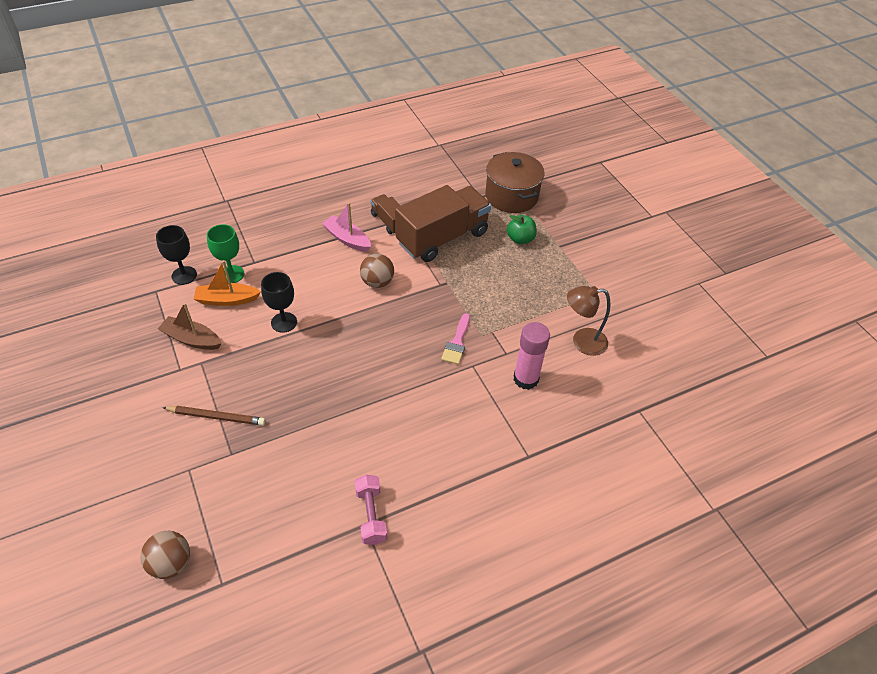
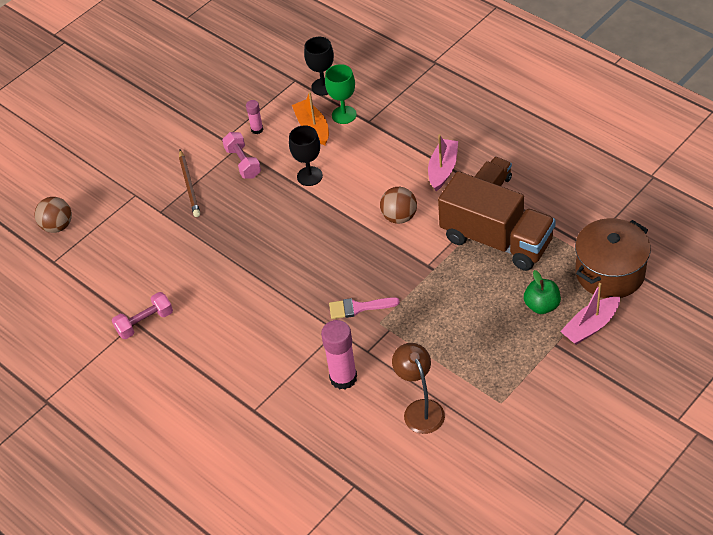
camera: 75 degrees right, 0 degrees up
brown boat [158,303,222,350] -> pink glue stick [246,100,263,134]
none -> pink dumbbell [222,132,261,179]
none -> pink boat [560,283,620,345]

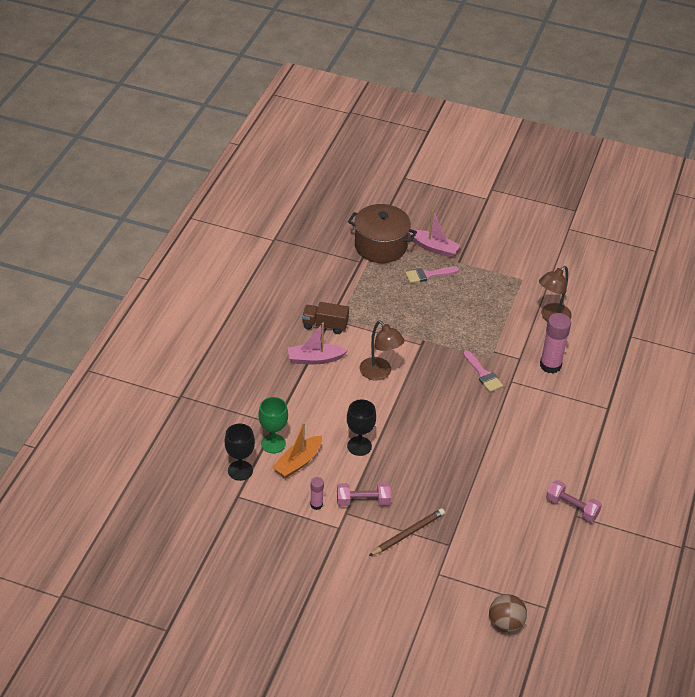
camera: 120 degrees left, 5 degrees down
pink dumbbell [222,132,261,179] -> pink dumbbell turned 45 degrees clockwise [337,482,391,506]
brown ball [380,187,417,224] -> brown lamp [360,321,405,381]
brown truck [438,171,556,271] -> none
green apple [524,270,561,314] -> pink brush [405,266,459,283]

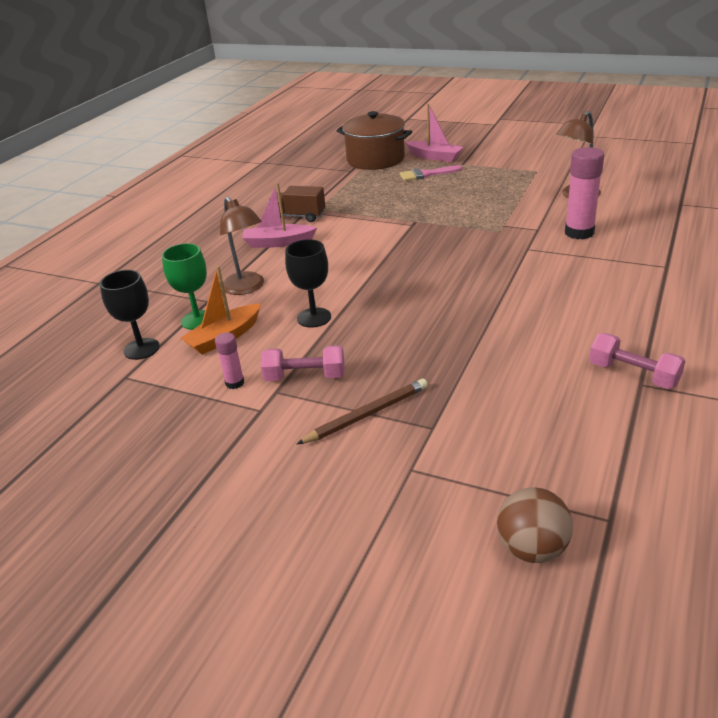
camera: 10 degrees right, 10 degrees down
brown lamp [360,321,405,381] -> brown lamp moved to [220,197,264,295]
pink brush [464,350,503,392] -> none

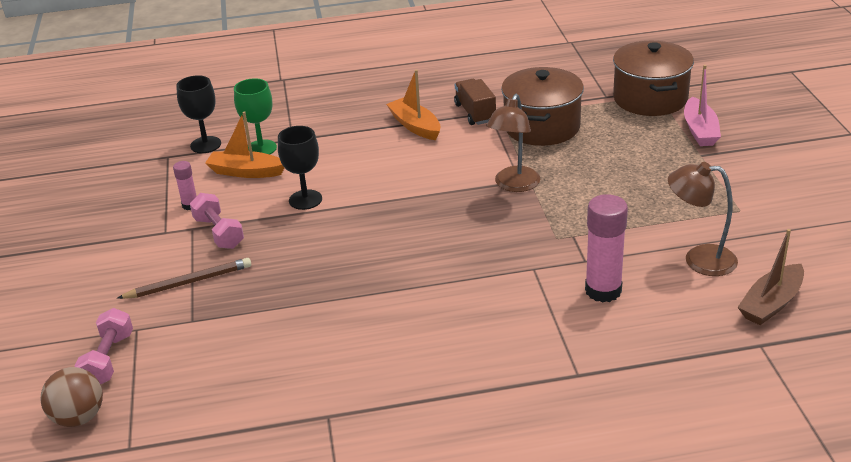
camera: 55 degrees right, 0 degrees up
brown lamp [220,197,264,295] -> brown lamp moved to [486,94,540,192]
pink boat [242,183,317,248] -> orange boat [386,69,441,140]
brown pencil [297,379,428,444] -> brown pencil turned 45 degrees counterclockwise [117,258,251,299]
pink brush [400,165,462,181] -> none
pink dumbbell [589,333,686,389] -> pink dumbbell moved to [75,308,133,385]
none -> brown pot [501,67,584,146]
none -> brown boat [738,229,804,325]

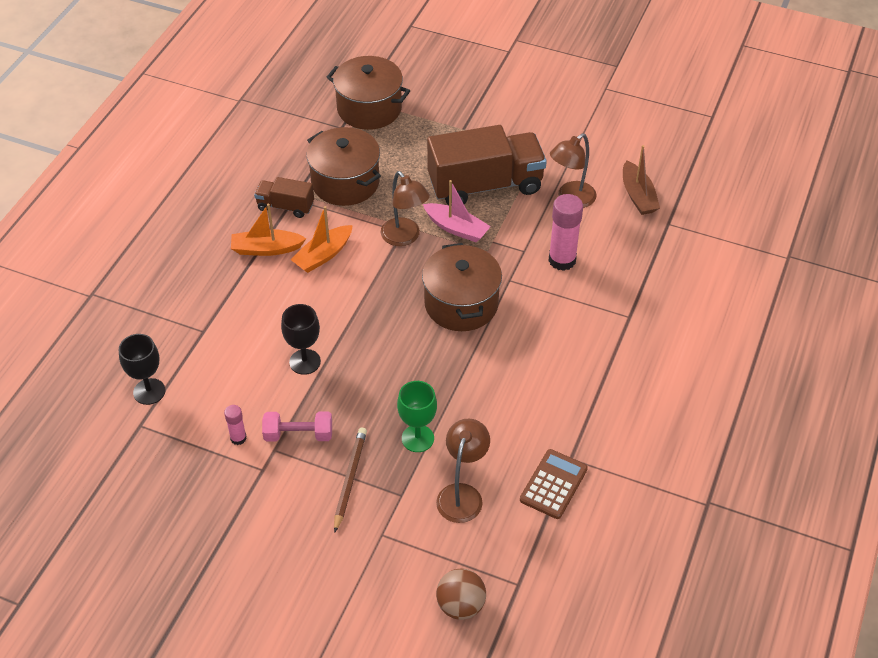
camera: 60 degrees left, 15 degrees up
pink dumbbell [75,308,133,385] -> none
orange boat [205,111,284,178] -> orange boat moved to [290,206,353,273]
green goblet [234,78,277,155] -> green goblet moved to [397,381,437,452]
pink boat [684,65,721,146] -> pink boat moved to [423,180,491,242]
none -> brown pot [422,243,502,331]
none -> brown truck [427,125,547,205]
none -> brown lamp [436,419,490,523]
none -> brown calculator [520,449,588,519]

